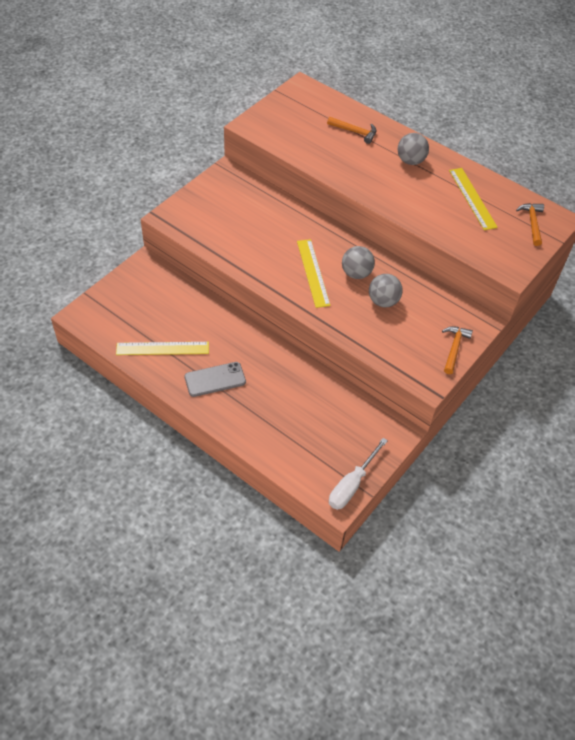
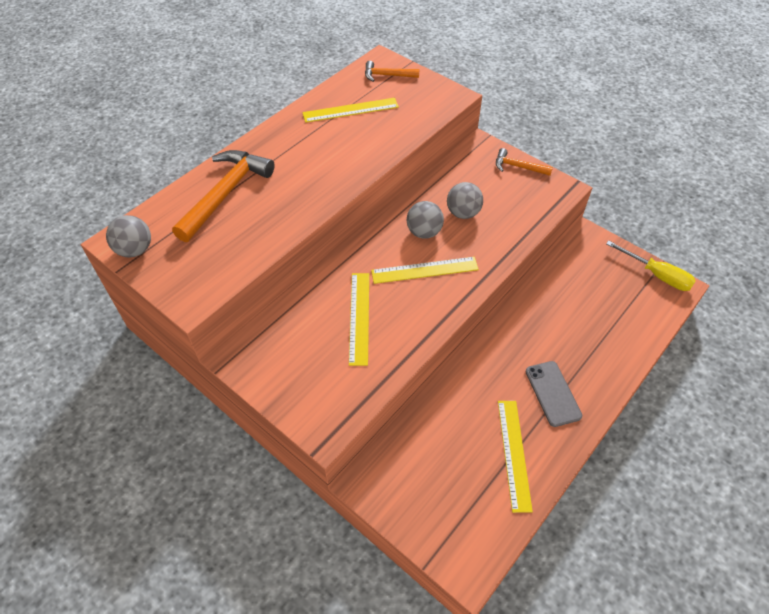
camera: 85 degrees left, 0 degrees up
orange hammer [327,117,376,144] -> orange hammer [172,150,275,242], size x1.91
white screwdriver [329,438,388,510] -> yellow screwdriver [606,241,696,291]
grey ball [398,133,429,165] -> grey ball moved to [106,215,151,257]
none -> yellow ruler [349,273,369,366]

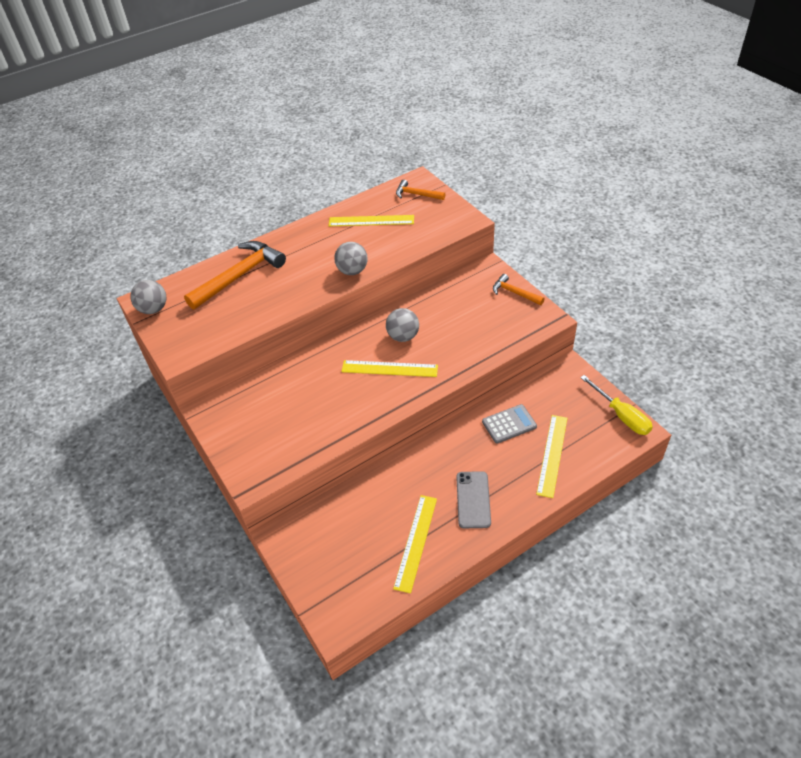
camera: 20 degrees right, 5 degrees down
yellow ruler [349,273,369,366] -> yellow ruler moved to [536,415,568,498]
grey ball [447,182,483,219] -> grey ball moved to [334,242,368,275]
none -> grey calculator [482,404,537,444]

